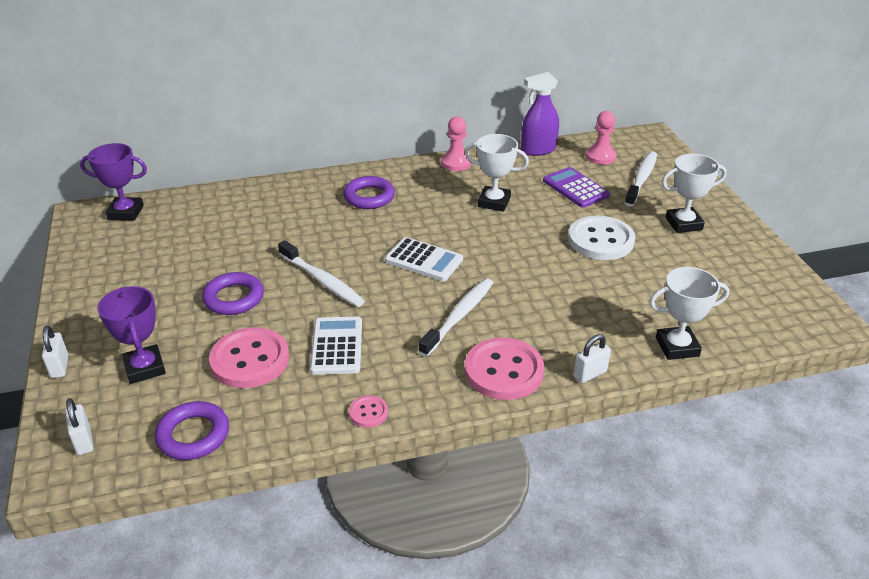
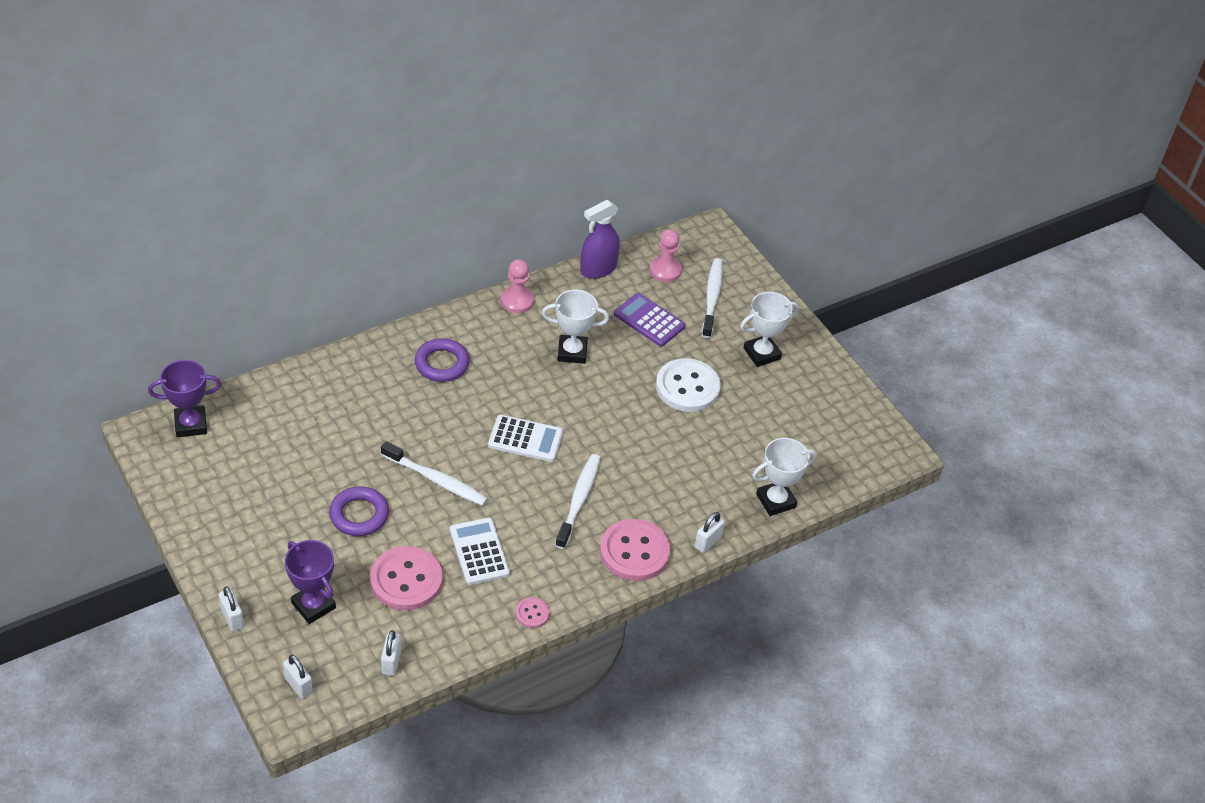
camera: 20 degrees left, 10 degrees up
purple ring [155,401,229,460] -> white padlock [381,630,401,676]

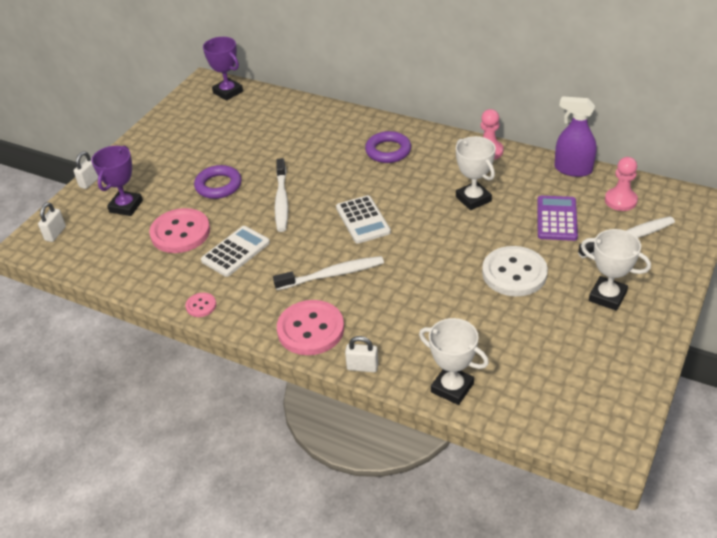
camera: 65 degrees right, 5 degrees down
white padlock [381,630,401,676] -> none

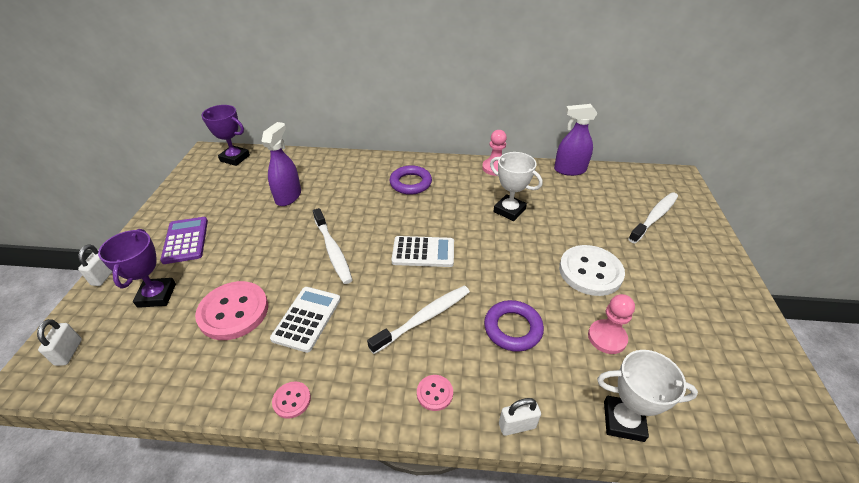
camera: 25 degrees left, 0 degrees up
purple ring [194,165,242,199] -> purple ring moved to [484,300,544,352]
pink button [277,300,344,355] -> pink button [417,375,453,411], size x0.47
white calculator [336,195,391,244] -> white calculator turned 45 degrees counterclockwise [391,236,454,267]
purple calculator [537,196,578,241] -> purple calculator moved to [160,217,208,264]
white trophy [581,229,651,311] -> none
pink pawn [605,157,638,211] -> pink pawn moved to [588,294,635,354]
none -> purple spray bottle [261,122,301,206]

